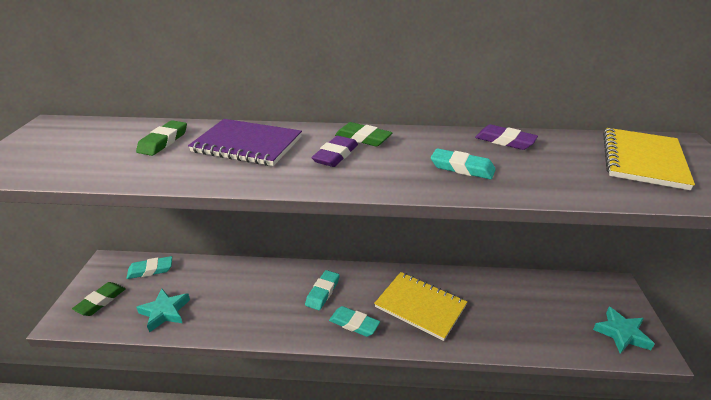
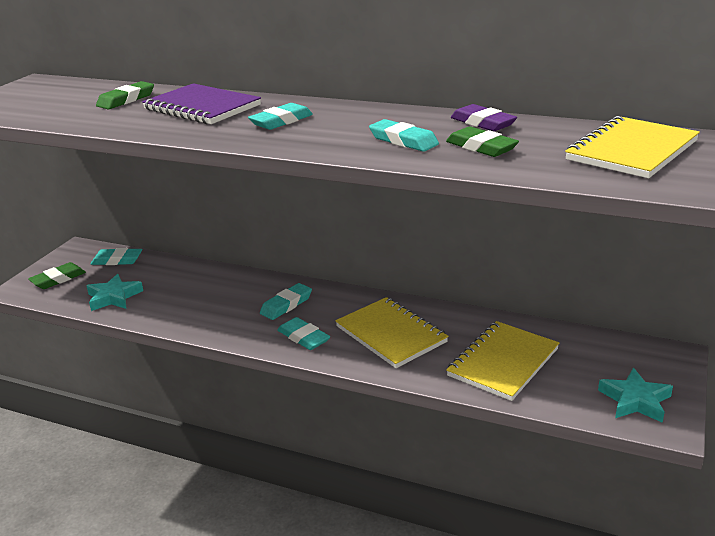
camera: 20 degrees right, 5 degrees down
purple eraser [311,136,358,167] -> turquoise eraser [248,103,313,130]
green eraser [335,122,392,147] -> green eraser moved to [446,126,519,157]
none -> yellow notebook [446,321,559,401]

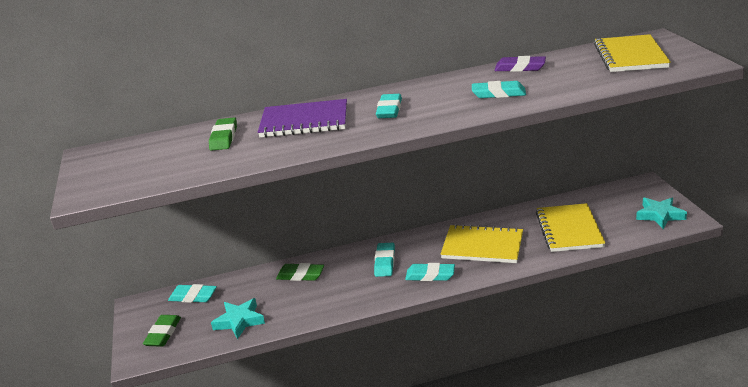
camera: 35 degrees left, 0 degrees up
turquoise eraser [91,248,142,265] -> turquoise eraser turned 45 degrees clockwise [168,284,217,303]
green eraser [446,126,519,157] -> green eraser moved to [276,263,324,281]

